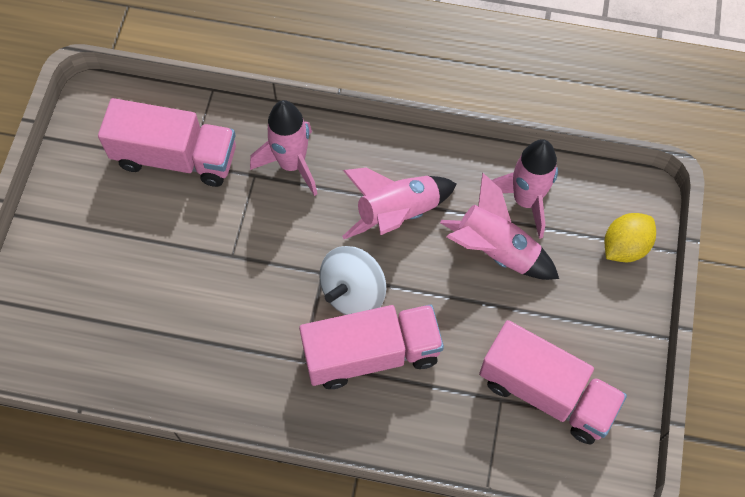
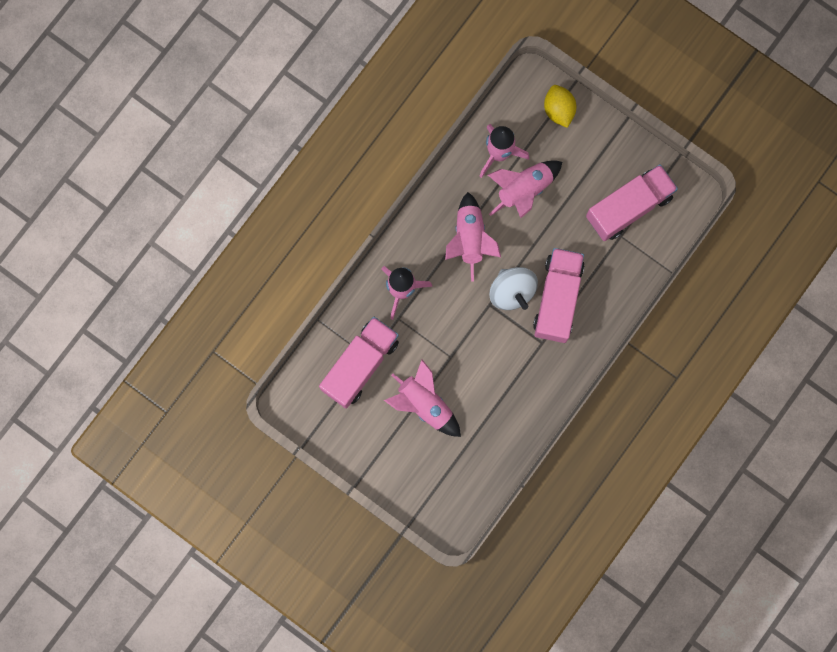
camera: 65 degrees left, 15 degrees up
none -> pink rocket [384,360,461,437]

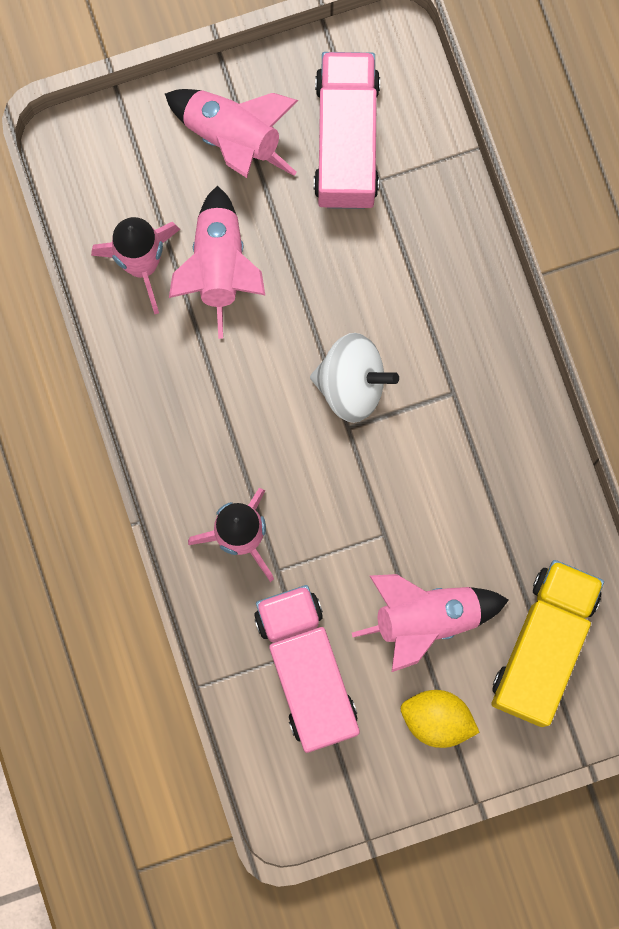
camera: 55 degrees left, 0 degrees up
pink rocket [445,192,501,282] -> pink rocket moved to [165,89,298,178]
pink truck [533,248,585,343] -> none
yellow lemon [544,85,576,128] -> yellow lemon moved to [401,690,480,748]
none -> yellow truck [491,560,604,727]

